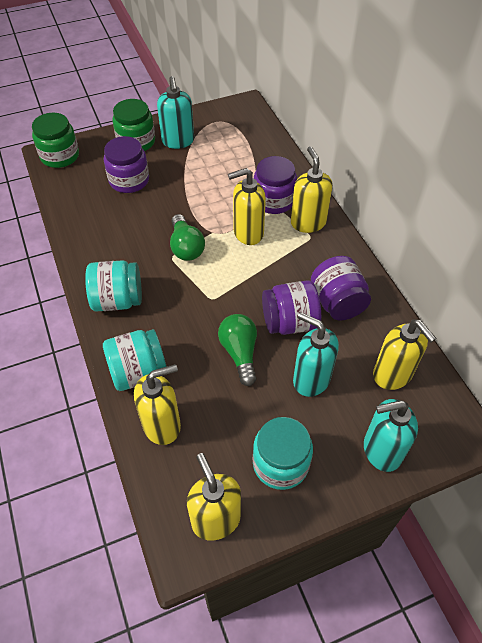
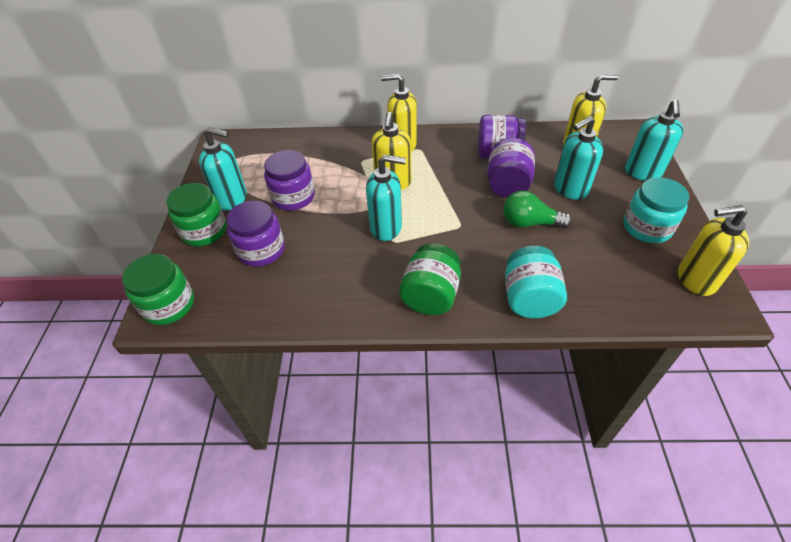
camera: 65 degrees left, 5 degrees down
turquoise jar [85,260,142,312] -> green jar [399,243,461,315]
yellow soap dispenser [134,364,181,445] -> none
green light bulb [170,214,205,261] -> turquoise soap dispenser [366,155,406,241]
purple jar [254,156,297,214] -> purple jar moved to [264,150,315,211]

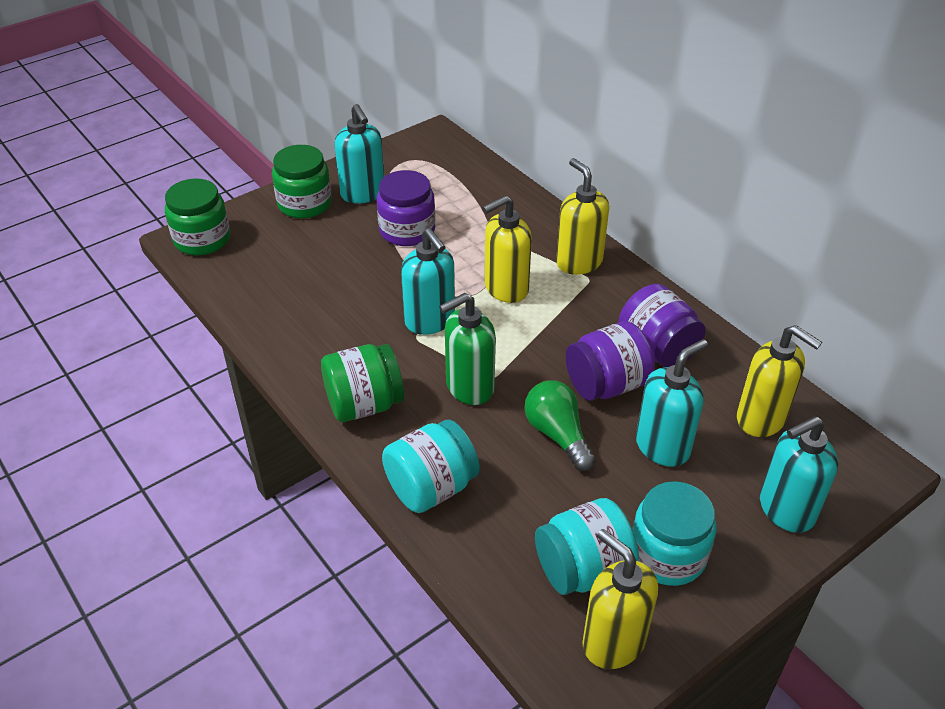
camera: 50 degrees right, 5 degrees down
purple jar [226,201,285,267] -> none
turquoise soap dispenser [554,116,603,200] -> turquoise soap dispenser turned 120 degrees clockwise [636,339,708,467]
none -> green soap dispenser [439,293,496,405]
none -> turquoise jar [535,498,639,595]

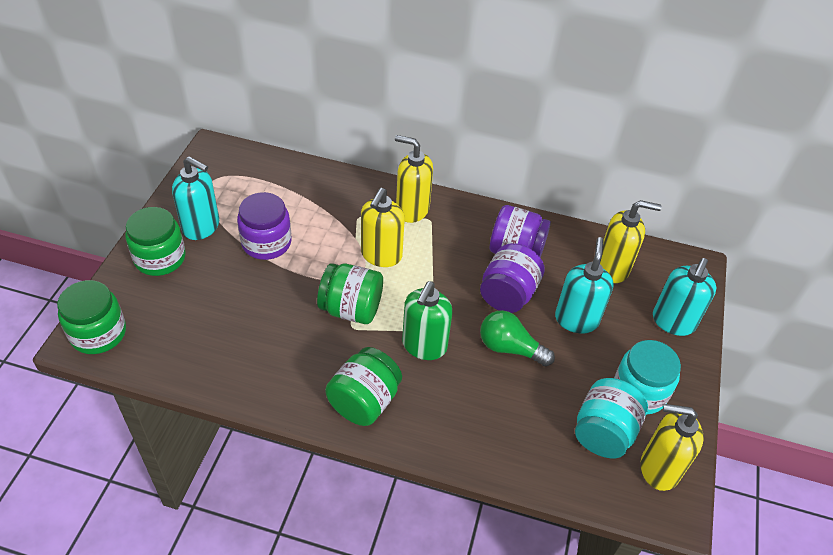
camera: 40 degrees left, 5 degrees up
turquoise jar [382,420,480,513] -> none
turquoise soap dispenser [401,228,455,335] -> green jar [317,263,383,324]

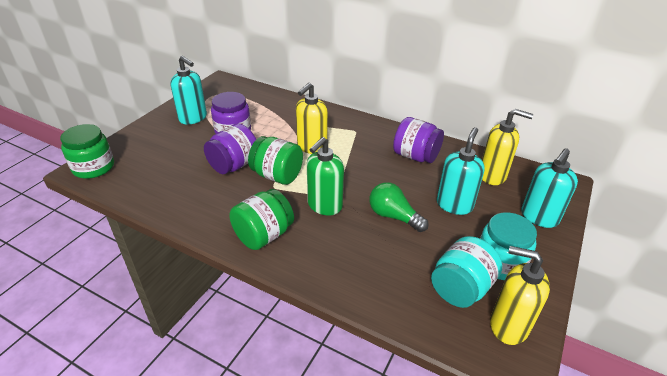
camera: 15 degrees right, 10 degrees down
green jar [126,207,186,276] -> none
yellow soap dispenser [395,135,433,223] -> none
purple jar [480,243,545,313] -> purple jar moved to [204,123,256,174]

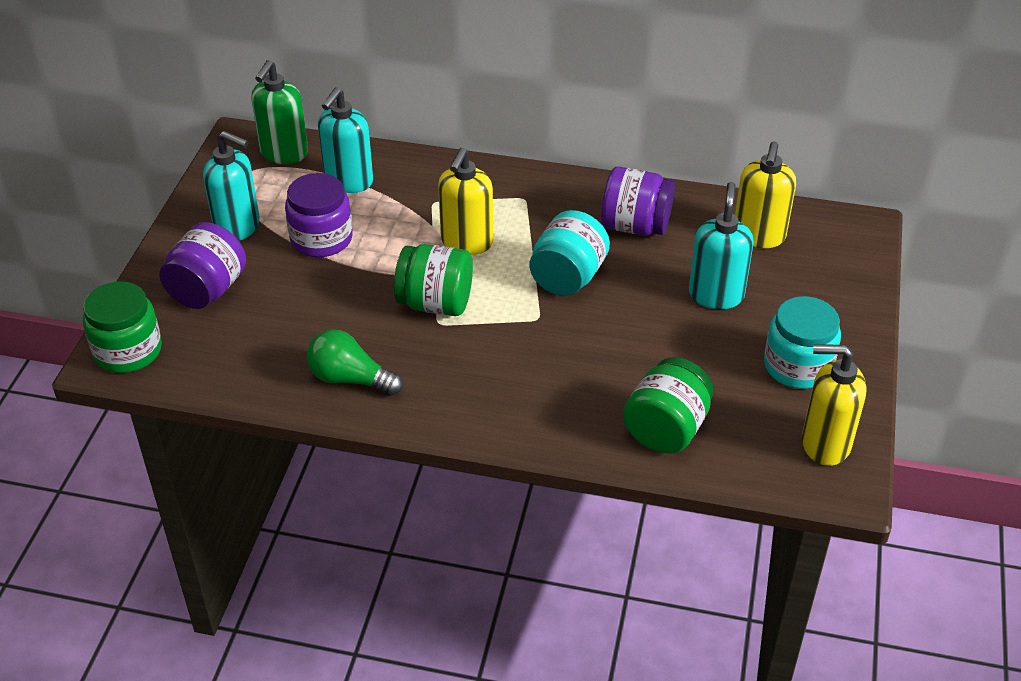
camera: 15 degrees left, 5 degrees up
purple jar [204,123,256,174] -> purple jar moved to [159,222,246,309]
green jar [229,189,294,250] -> green jar moved to [623,357,713,453]
green soap dispenser [307,137,344,215] -> green soap dispenser moved to [251,60,308,164]
green light bulb [369,182,429,232] -> green light bulb moved to [307,329,403,396]
turquoise jar [431,236,502,308] -> turquoise jar moved to [530,210,610,296]
yellow soap dispenser [482,109,533,185] -> yellow soap dispenser turned 105 degrees clockwise [735,141,796,248]
turquoise soap dispenser [521,148,578,228] -> turquoise soap dispenser moved to [318,87,373,193]

